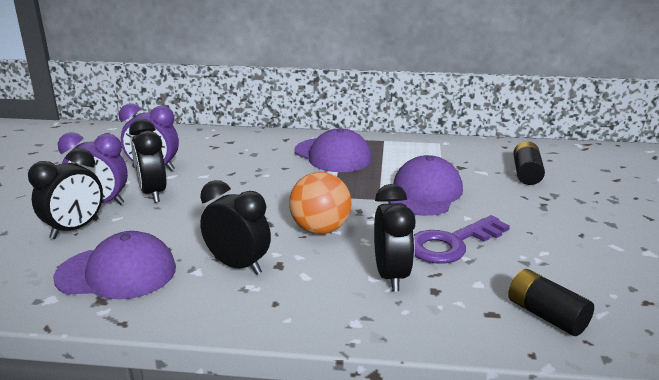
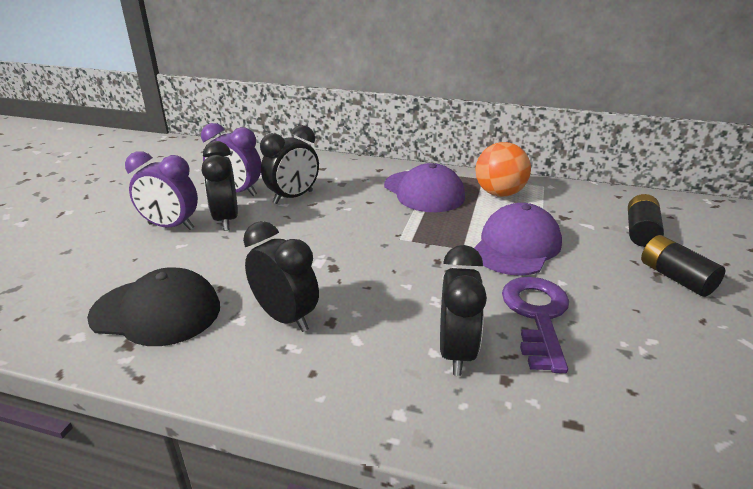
camera: 10 degrees right, 5 degrees up
black clock [28,148,103,239] -> black clock moved to [260,125,319,204]
purple cap [53,231,176,300] -> black cap [87,267,220,346]
orange ball [289,172,351,234] -> orange ball moved to [475,142,531,197]
purple key [414,215,510,264] -> purple key turned 120 degrees clockwise [502,277,569,373]
black battery [508,269,594,336] -> black battery moved to [641,235,725,297]

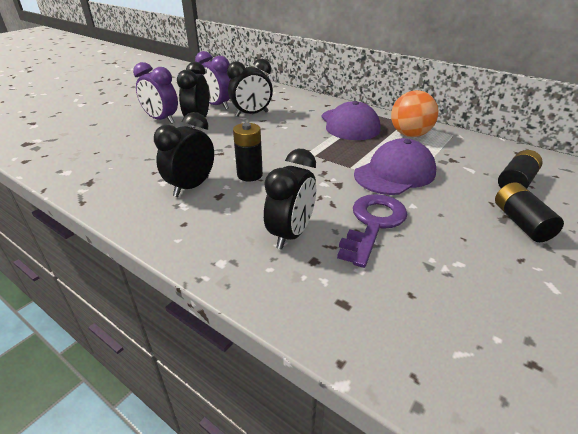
camera: 20 degrees right, 5 degrees up
black cap [87,267,220,346] -> none
black clock [243,221,319,332] -> black clock turned 120 degrees counterclockwise [154,112,214,197]
none -> black battery [233,123,263,181]

